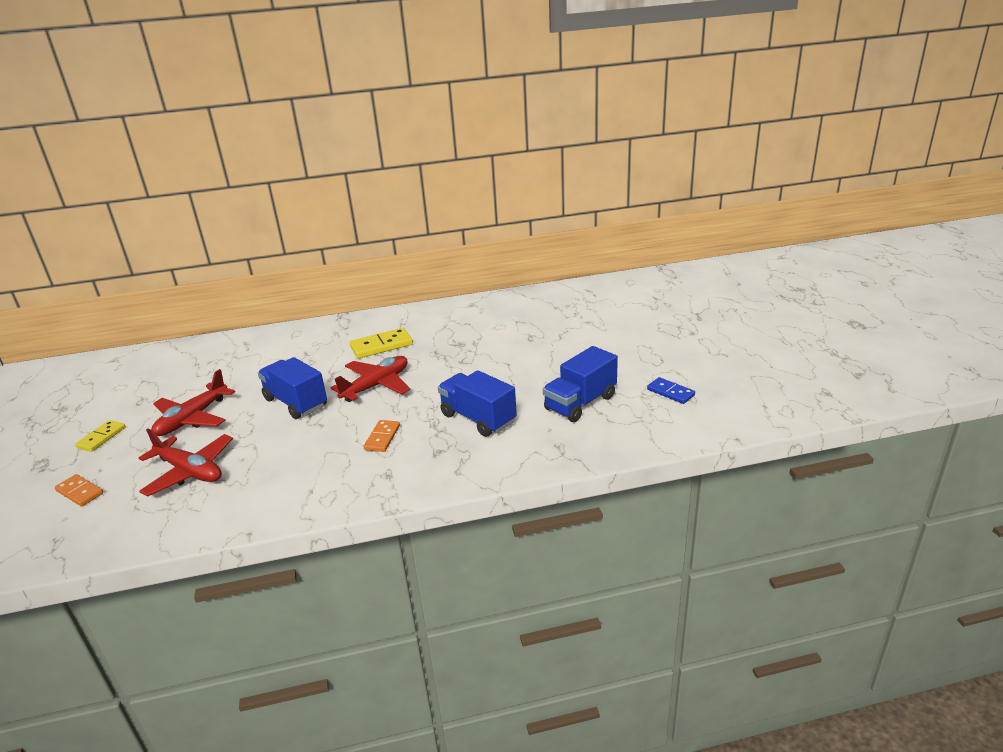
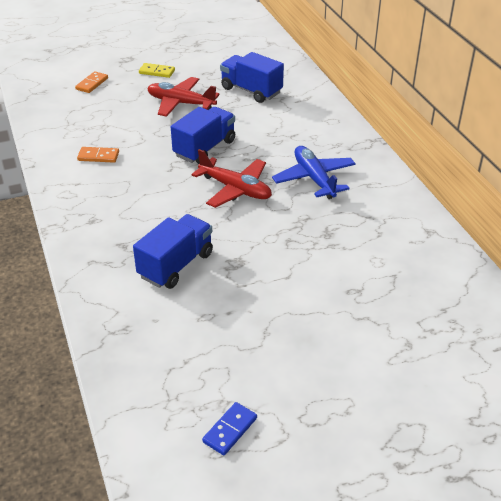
camera: 80 degrees right, 10 degrees up
red plane [139,428,233,496] -> none
yellow domino [350,328,413,359] -> blue plane [272,146,356,199]
orange domino [364,420,400,452] -> orange domino moved to [77,147,119,163]
blue truck [543,346,618,422] -> blue truck moved to [220,52,284,103]

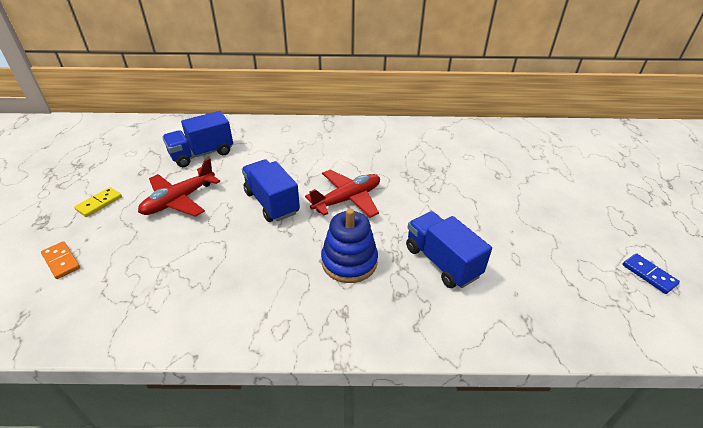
camera: 70 degrees left, 0 degrees up
orange domino [77,147,119,163] -> none
blue plane [272,146,356,199] -> none
none -> blue stacking toy [321,208,378,283]

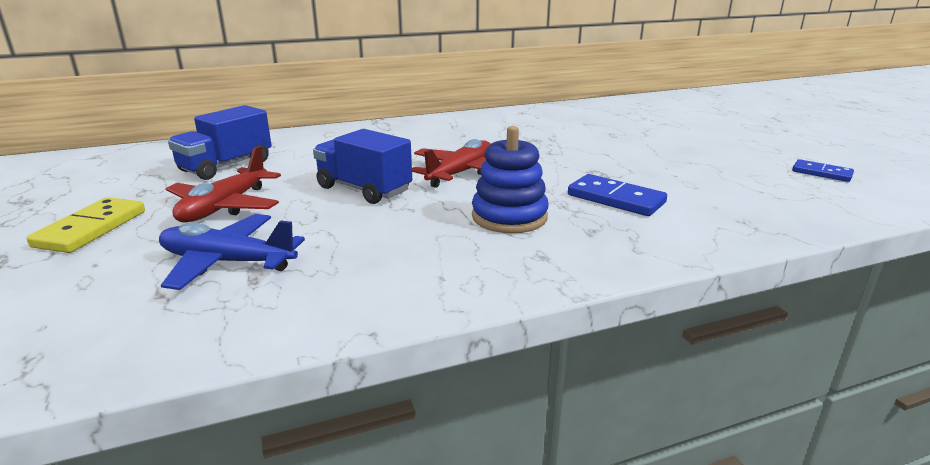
camera: 20 degrees left, 15 degrees down
orange domino [41,241,80,279] -> none
yellow domino [74,187,122,217] -> yellow domino [27,197,145,253], size x1.55
blue truck [406,211,492,288] -> blue domino [568,174,667,216]
none -> blue plane [159,214,305,290]

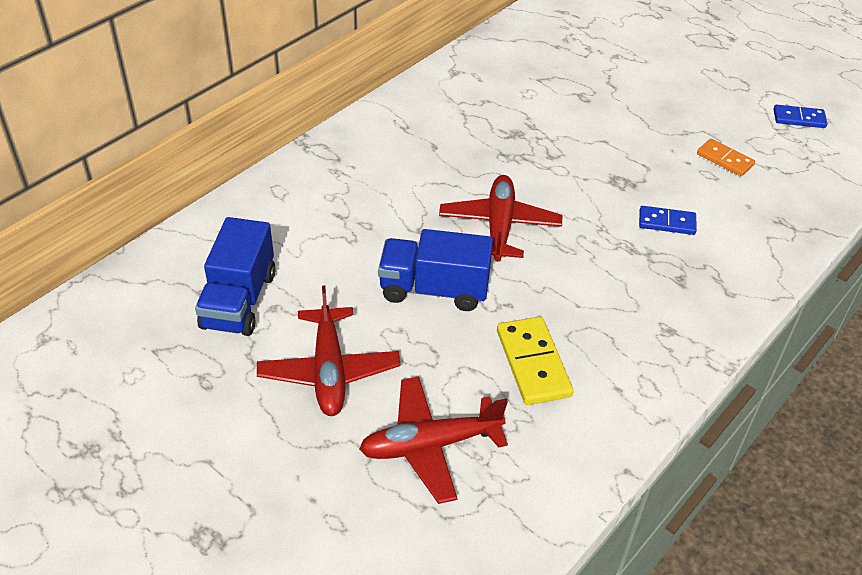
camera: 30 degrees left, 20 degrees up
yellow domino [27,197,145,253] -> yellow domino moved to [497,316,573,405]
blue plane [159,214,305,290] -> red plane [359,377,508,504]
blue stacking toy [472,126,549,233] -> none
blue domino [568,174,667,216] -> blue domino [639,206,697,235], size x0.64
none -> orange domino [697,139,755,176]

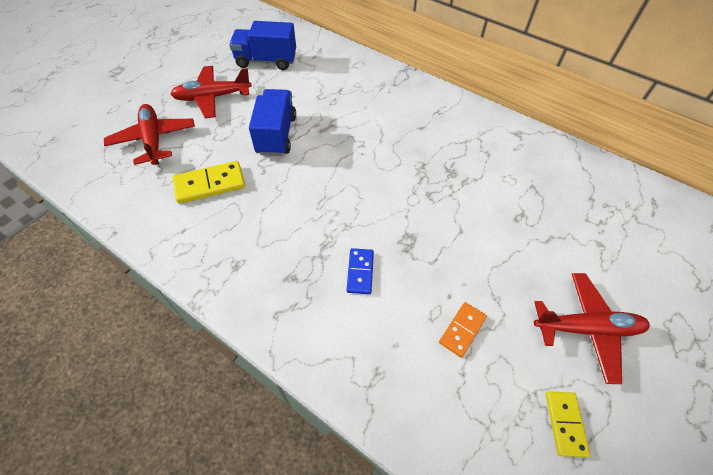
camera: 85 degrees right, 10 degrees up
red plane [439,175,562,262] -> red plane moved to [534,273,650,384]
blue domino [774,105,827,128] -> yellow domino [546,391,590,457]

